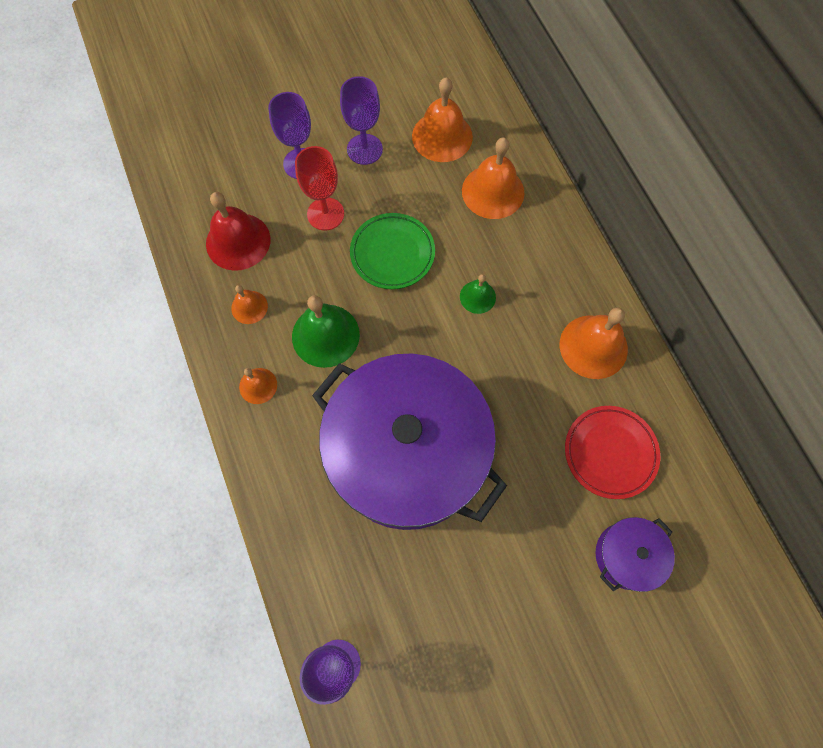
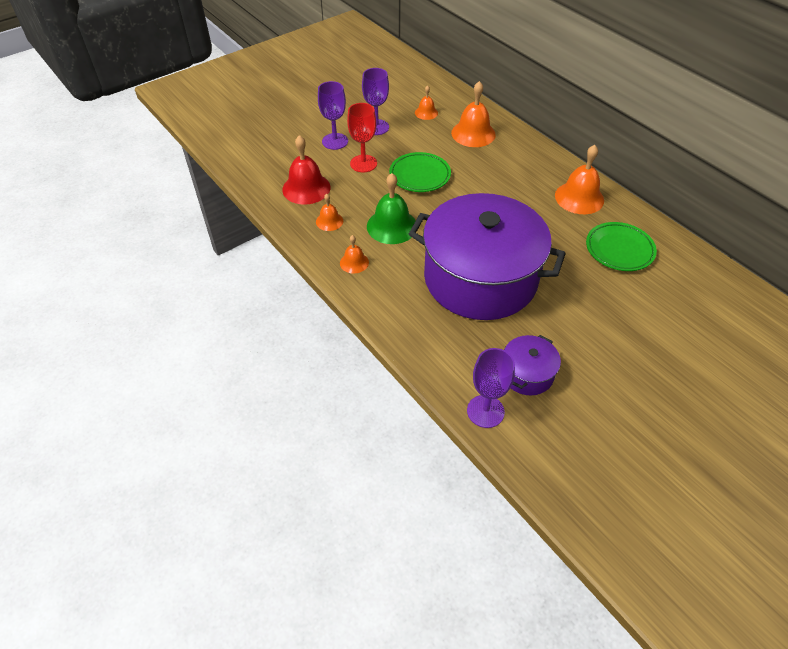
camera: 15 degrees left, 20 degrees down
orange bell [412,77,473,162] -> orange bell [415,85,438,120], size x0.55
green bell [460,274,496,314] -> none
red plate [565,406,660,499] -> green plate [586,222,657,271]
purple pot [596,517,675,592] -> purple pot moved to [504,335,561,396]

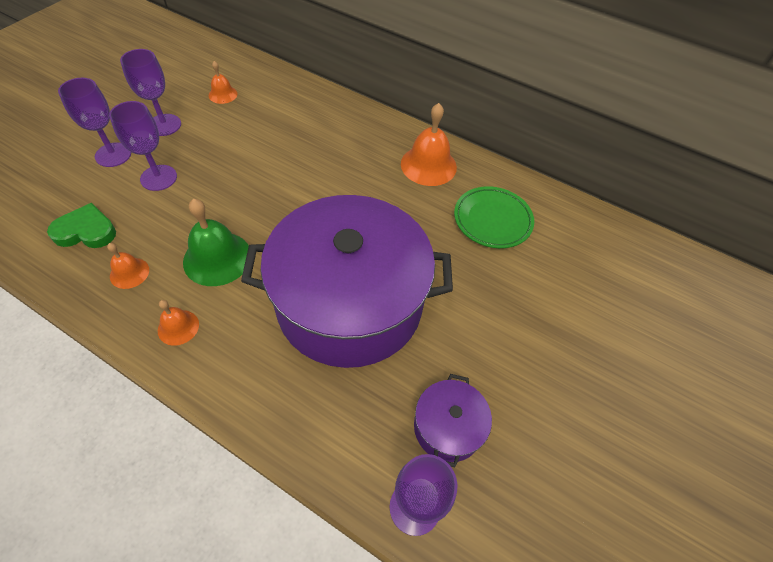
camera: 25 degrees left, 5 degrees up
red bell [282,135,331,205] -> green heart [47,203,116,248]
red goblet [347,103,377,172] -> purple goblet [109,101,177,191]
green plate [389,152,451,192] -> none
orange bell [451,81,496,147] -> none

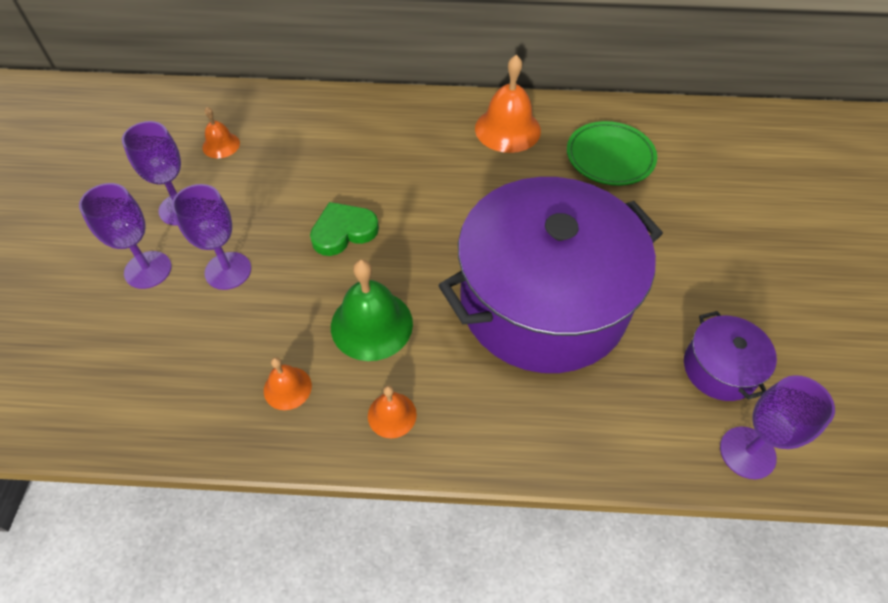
camera: 25 degrees left, 0 degrees up
green heart [47,203,116,248] -> green heart moved to [310,202,379,256]

